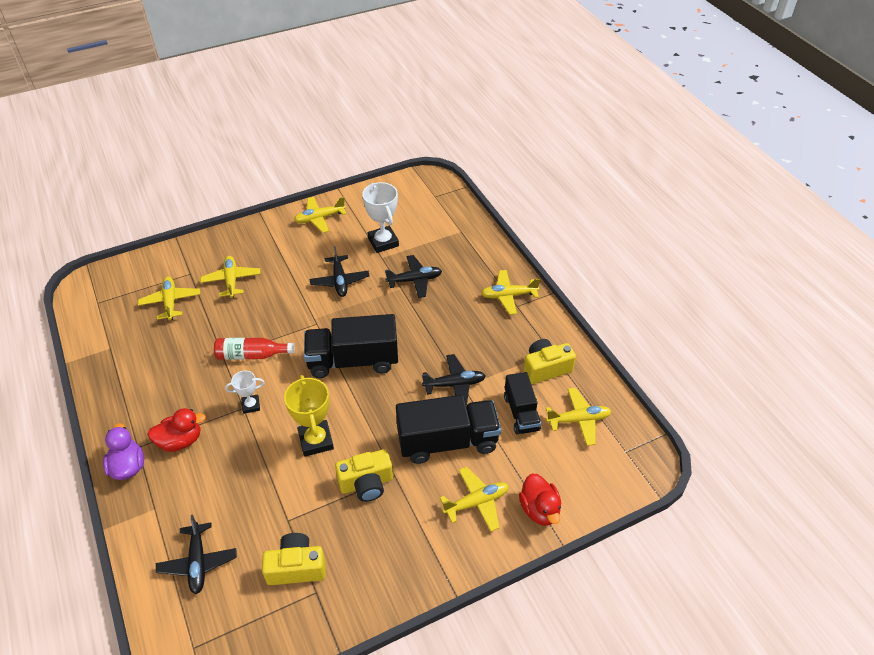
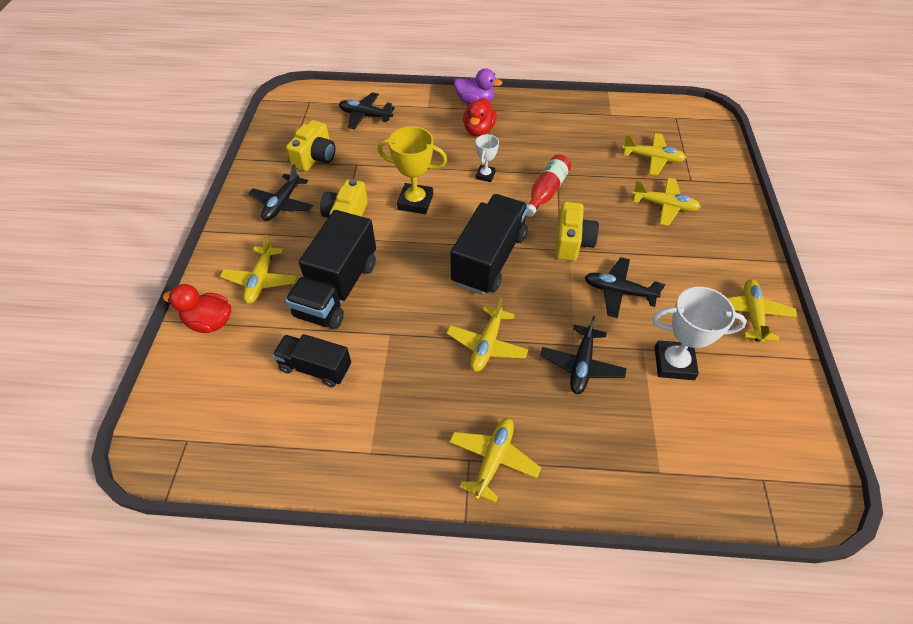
camera: 120 degrees right, 5 degrees up
black plane [422,354,486,407] -> black plane moved to [248,164,313,221]
yellow camera [523,339,576,384] -> yellow camera moved to [555,202,599,261]
yellow plane [546,388,611,446] -> yellow plane moved to [446,297,528,372]

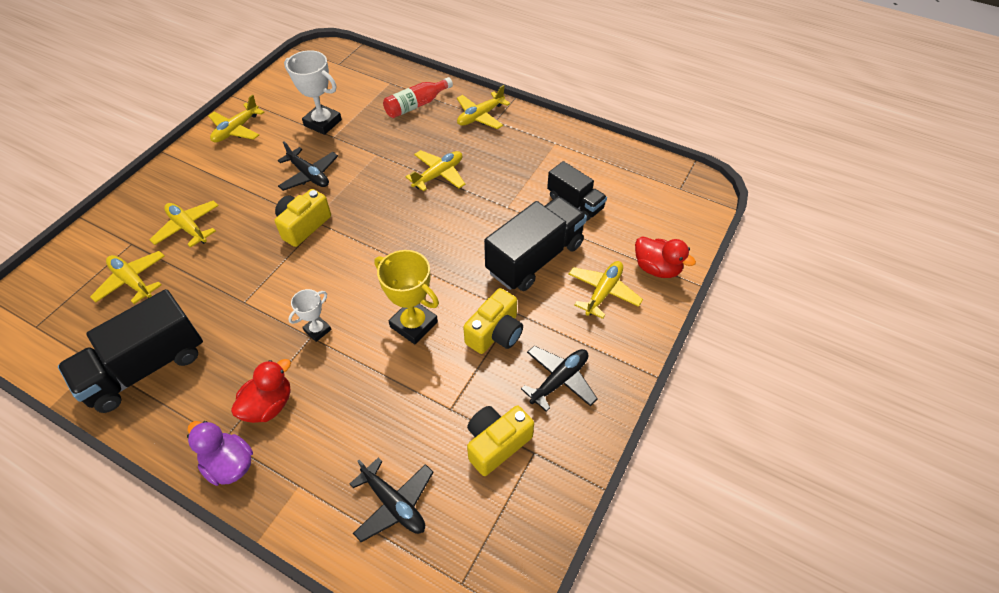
camera: 155 degrees left, 0 degrees up
black truck [450,194,528,295] -> black truck moved to [58,289,203,413]
red bottle [526,155,571,217] -> red bottle moved to [383,77,453,118]
black plane [540,316,627,394] -> none

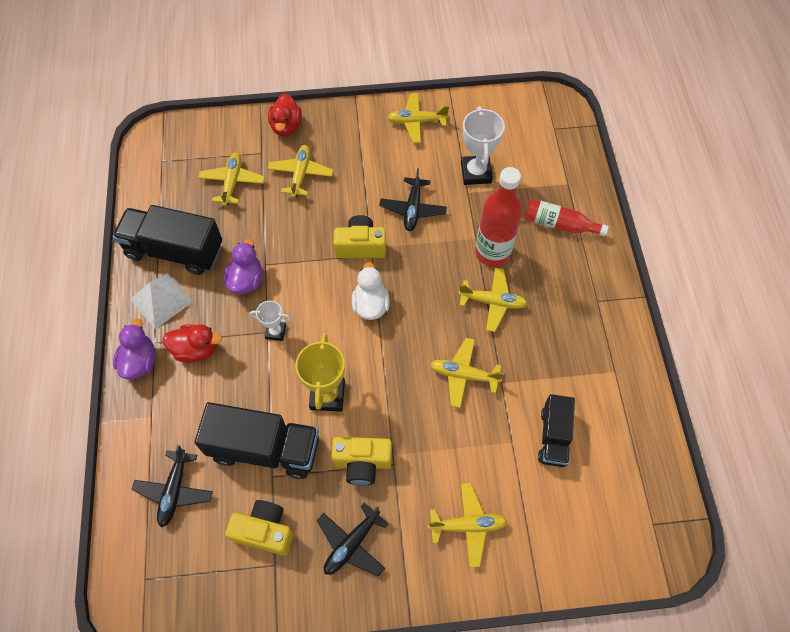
camera: 55 degrees right, 10 degrees up
yellow plane [457,85,510,129] -> yellow plane moved to [430,338,504,408]
black truck [484,196,587,291] -> black truck moved to [194,402,319,479]
black plane [521,346,598,412] -> black plane turned 120 degrees clockwise [317,503,389,577]
red duck [635,236,696,278] -> red duck moved to [268,93,302,137]
none -> white pyramid [131,273,193,329]
none -> purple duck [223,238,262,294]
none -> white duck [352,262,390,320]
none -> red bottle [475,167,523,267]

